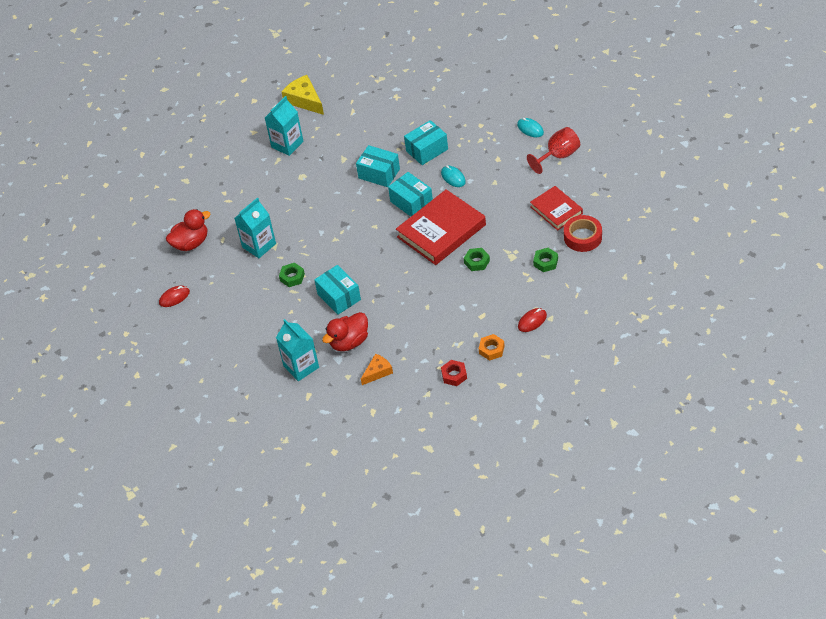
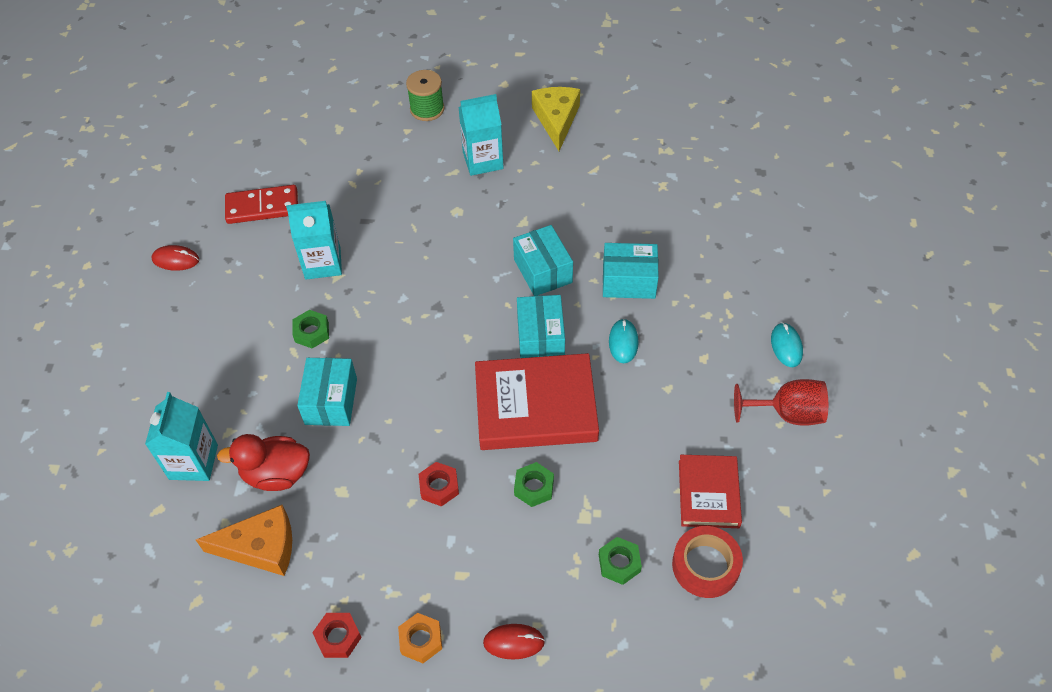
camera: 35 degrees right, 5 degrees up
red duck [166,209,211,251] -> red domino [225,185,298,224]
orange cheese [361,354,393,385] -> orange cheese [196,505,292,576], size x1.60
none -> green spool [406,70,444,121]
none -> red nut [419,462,459,507]

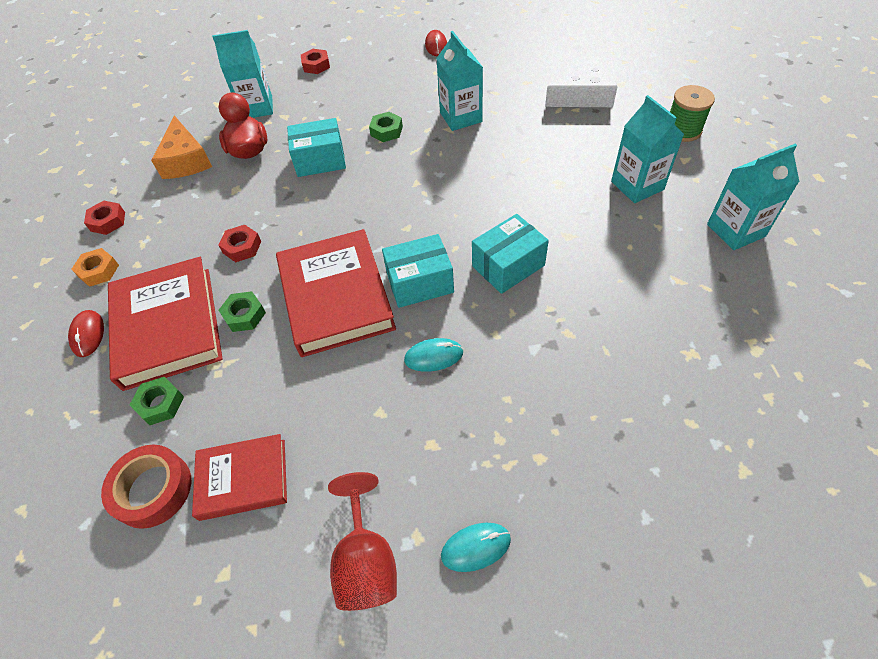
camera: 80 degrees right, 0 degrees up
red domino [225,185,298,224] -> none
yellow cheese [532,87,580,151] -> turquoise carton [707,144,800,250]
turquoise box [603,243,659,299] -> none
none -> red book [108,257,223,391]
none -> red nut [301,49,330,74]
none -> white cheese [545,61,617,107]

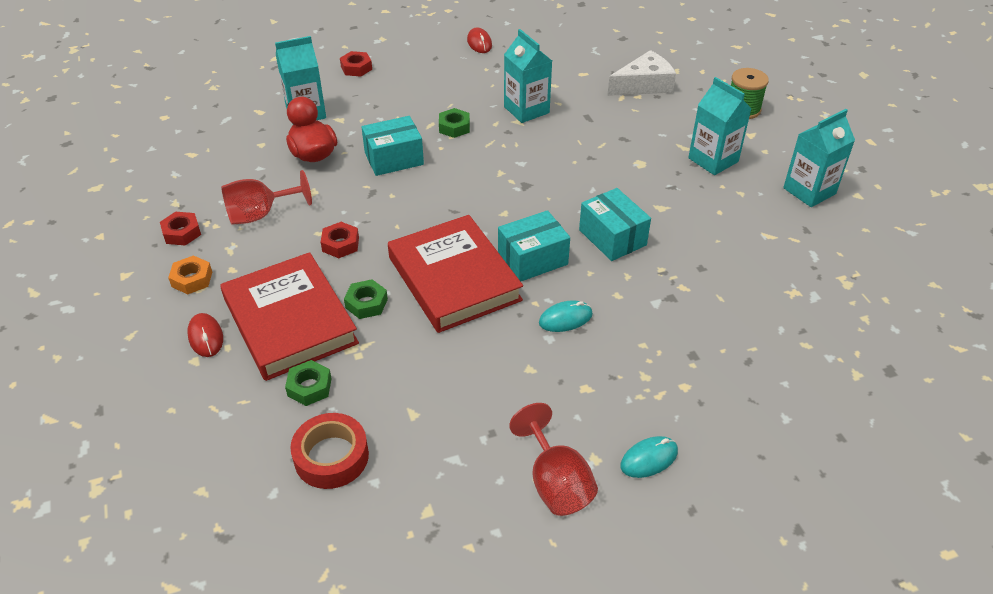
camera: 15 degrees left, 10 degrees down
orange cheese [151,115,212,179] -> none
red book [192,434,287,521] -> none
turquoise box [472,214,549,294] -> turquoise box turned 75 degrees counterclockwise [579,188,651,261]
none -> red goblet [221,170,312,225]

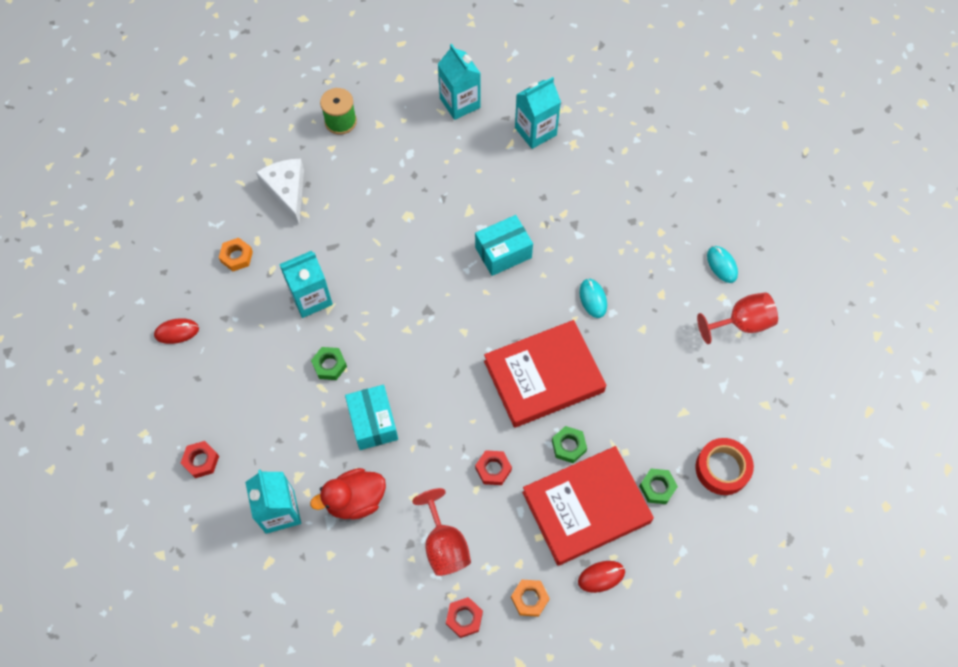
camera: 85 degrees left, 20 degrees up
turquoise box [498,210,570,281] -> none
turquoise carton [688,77,752,175] -> turquoise carton moved to [515,77,561,149]
none -> orange nut [219,238,253,271]

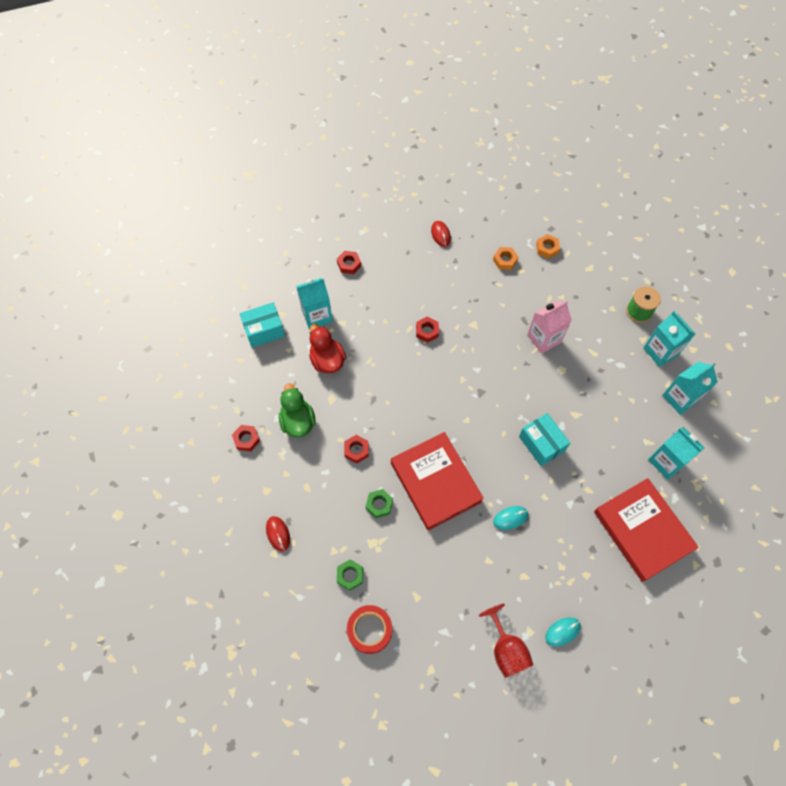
camera: 85 degrees right, 0 degrees up
white cheese [256,159,304,225] -> none
turquoise carton [279,251,333,318] -> turquoise carton moved to [643,311,695,367]
green nut [311,347,347,380] -> red nut [416,317,439,343]
turquoise box [345,385,398,450] -> turquoise box moved to [240,302,285,348]
red goblet [412,488,471,576] -> green duck [279,383,316,438]
orange nut [511,580,550,617] -> orange nut moved to [536,234,560,259]
red book [522,446,654,566] -> red book moved to [594,478,699,582]
none -> pink carton [527,301,572,354]

